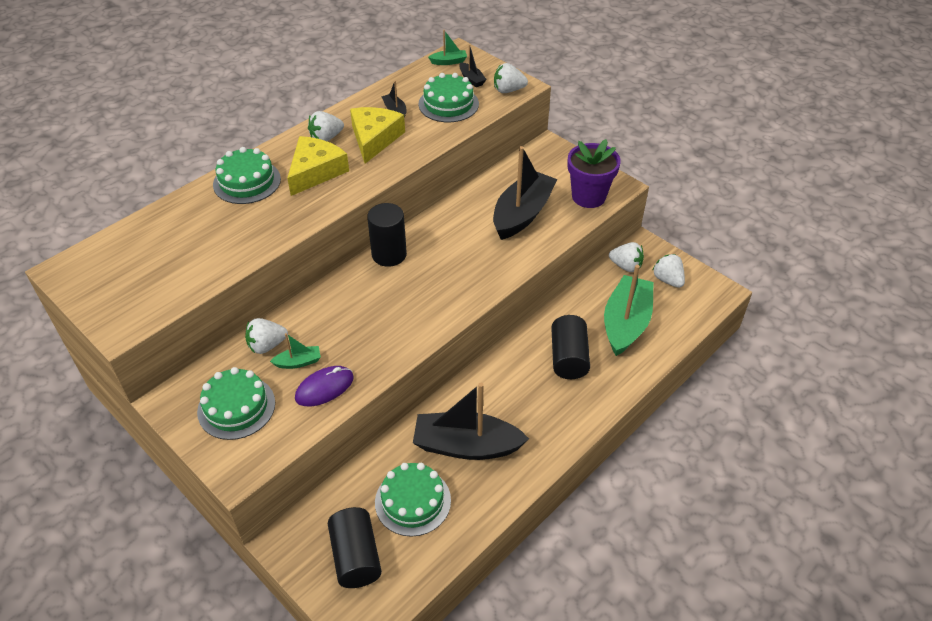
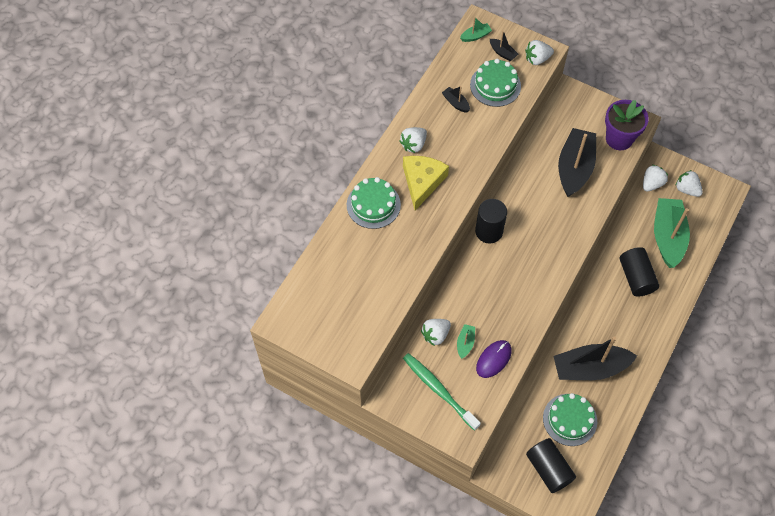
camera: 15 degrees left, 15 degrees up
green cake [197,367,275,440] -> green toothbrush [403,353,481,431]
green boat [270,333,321,369] -> green boat turned 45 degrees counterclockwise [457,324,475,359]
yellow cheese [350,107,405,164] -> none
white strawberry [609,242,644,272] -> white strawberry turned 60 degrees counterclockwise [643,165,668,192]

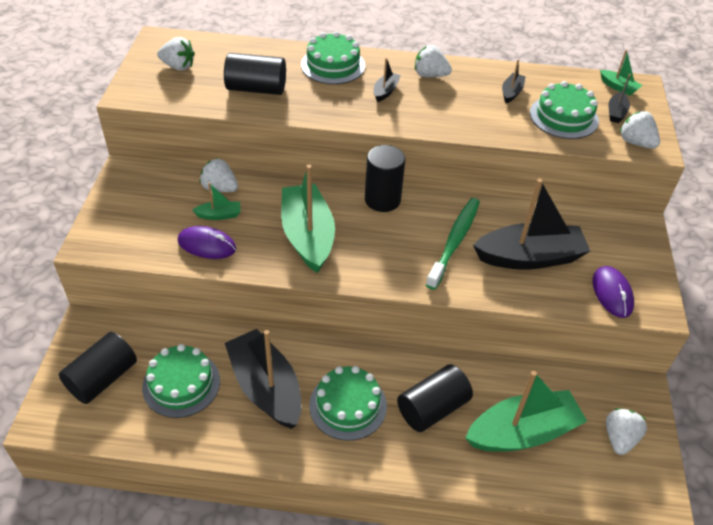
camera: 65 degrees right, 15 degrees down
yellow cheese [403,156,449,210] -> black boat [374,58,401,102]
green toothbrush [403,353,481,431] -> green toothbrush moved to [426,198,480,290]
purple flower pot [605,100,649,150] -> purple mouse [592,266,634,318]
white strawberry [643,165,668,192] -> white strawberry moved to [157,37,195,71]
none -> black cylinder [224,53,286,95]
none -> green boat [281,165,335,273]
none -> green cake [309,366,387,441]

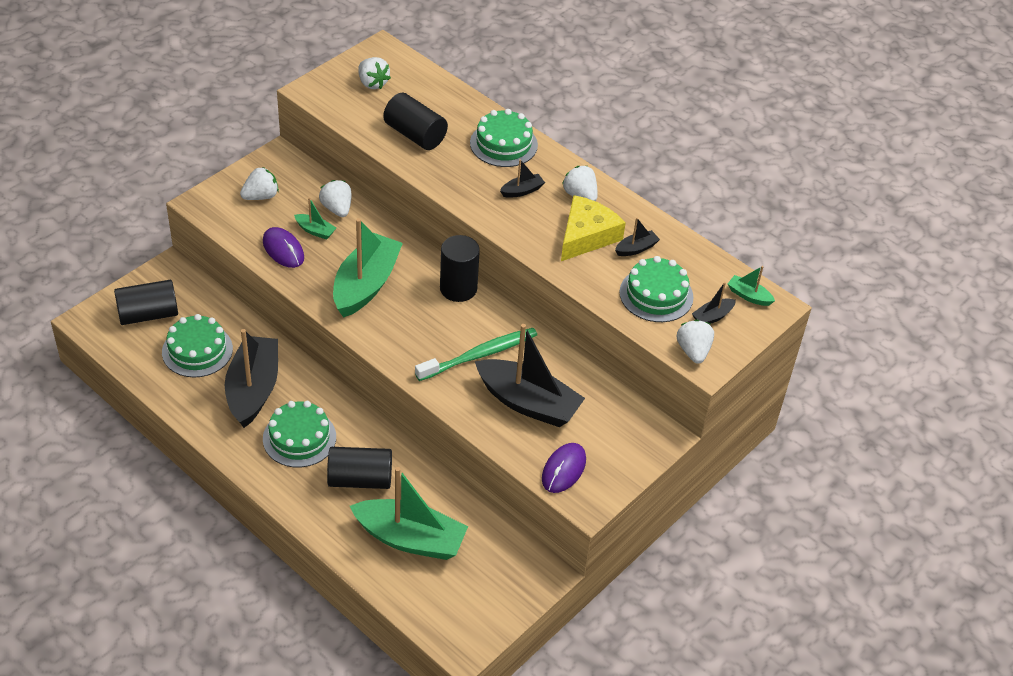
camera: 35 degrees right, 0 degrees up
green boat [600,50,642,96] -> green boat turned 135 degrees clockwise [728,266,775,306]
white strawberry [606,408,647,455] -> white strawberry moved to [240,167,279,200]
none -> yellow cheese [561,195,626,261]

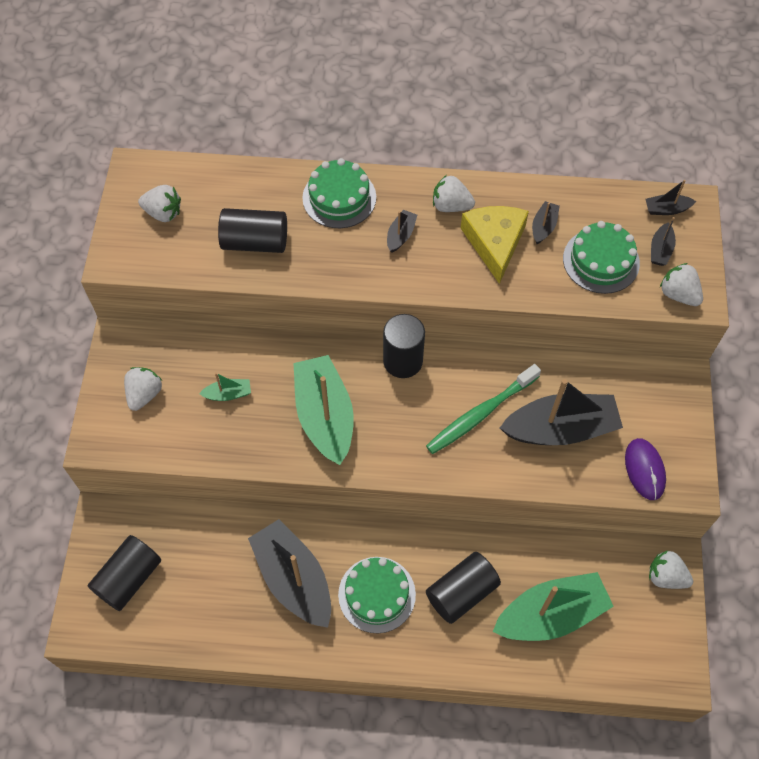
camera: 35 degrees left, 15 degrees up
green cake [162,314,233,377] -> none
purple mouse [263,227,304,268] -> none
white strawberry [319,180,352,217] -> white strawberry moved to [649,551,693,589]
green toothbrush [415,328,537,381] -> green toothbrush turned 150 degrees counterclockwise [426,364,541,454]
green boat [728,266,775,306] -> black boat [645,180,696,215]

